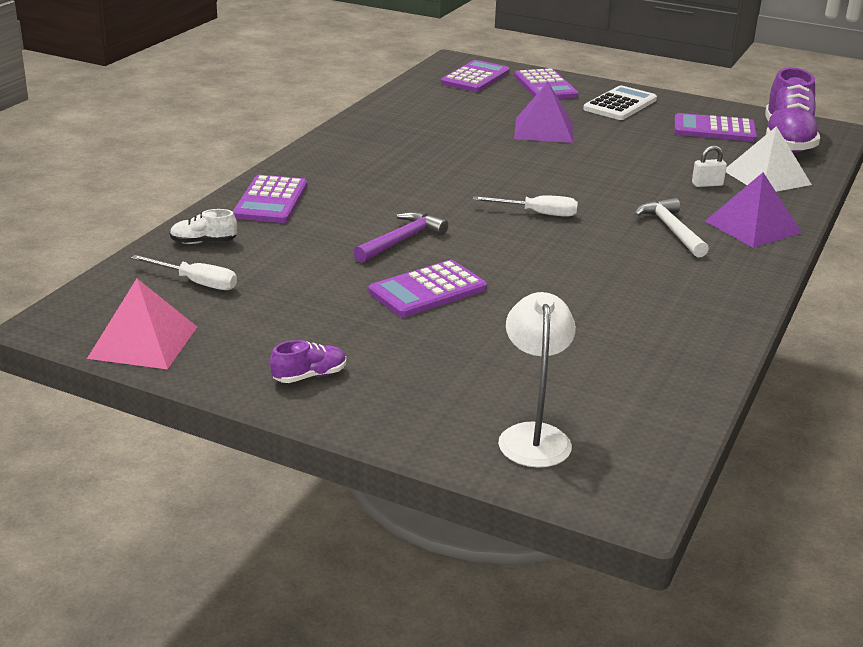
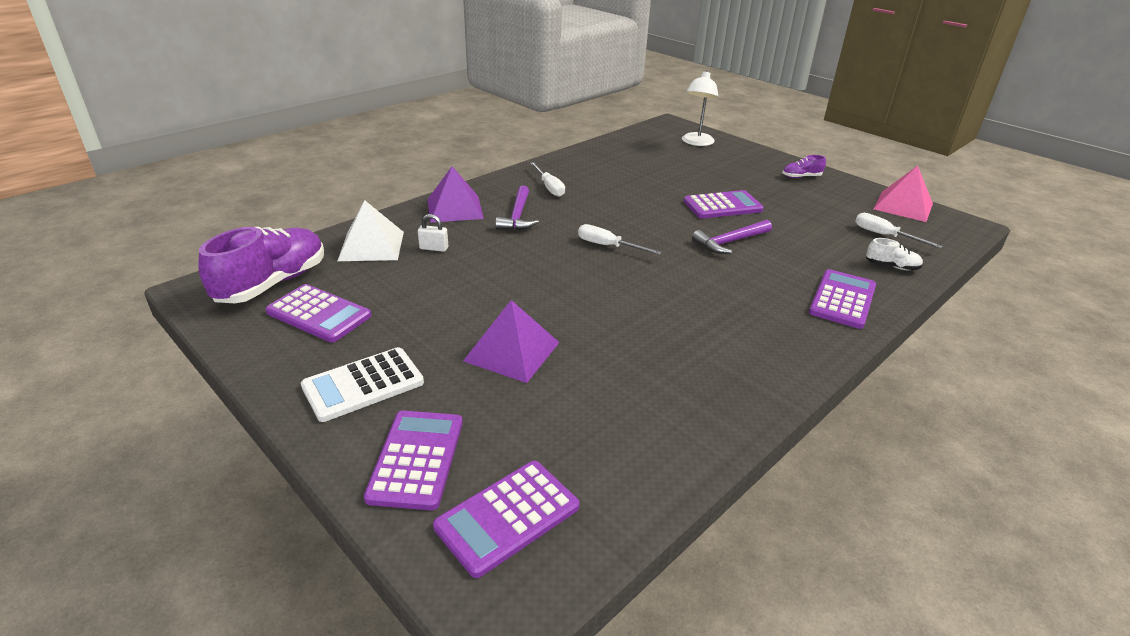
camera: 160 degrees left, 5 degrees up
white hammer [634,198,709,257] -> purple hammer [495,186,539,230]
none -> white screwdriver [530,162,565,197]

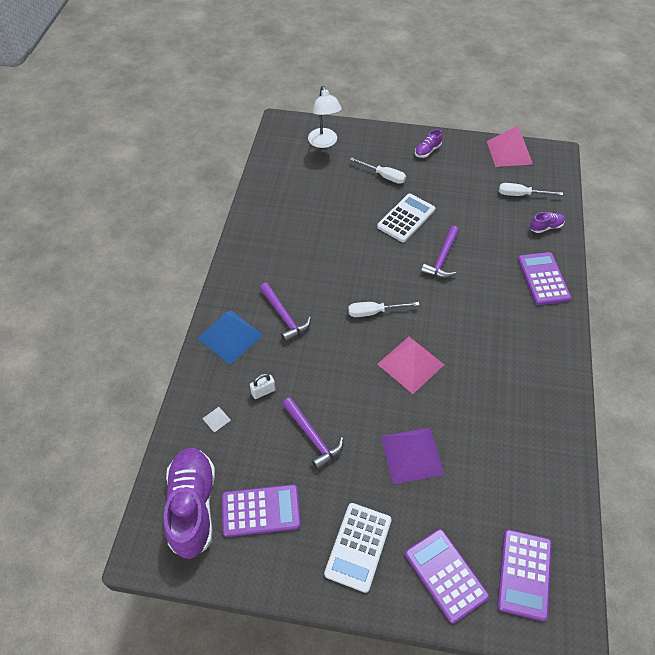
camera: 35 degrees left, 20 degrees up
white pyramid [337,200,404,261] -> white pyramid [202,407,231,432], size x0.41
purple pyramid [428,166,484,223] -> blue pyramid [197,310,263,365]
white screwdriver [530,162,565,197] -> white screwdriver moved to [350,157,406,184]
purple calculator [684,190,764,219] -> white calculator [377,194,435,242]
white shoe [866,238,923,270] -> purple shoe [530,212,565,233]
none -> purple hammer [282,397,343,470]
none -> pink pyramid [377,337,444,394]

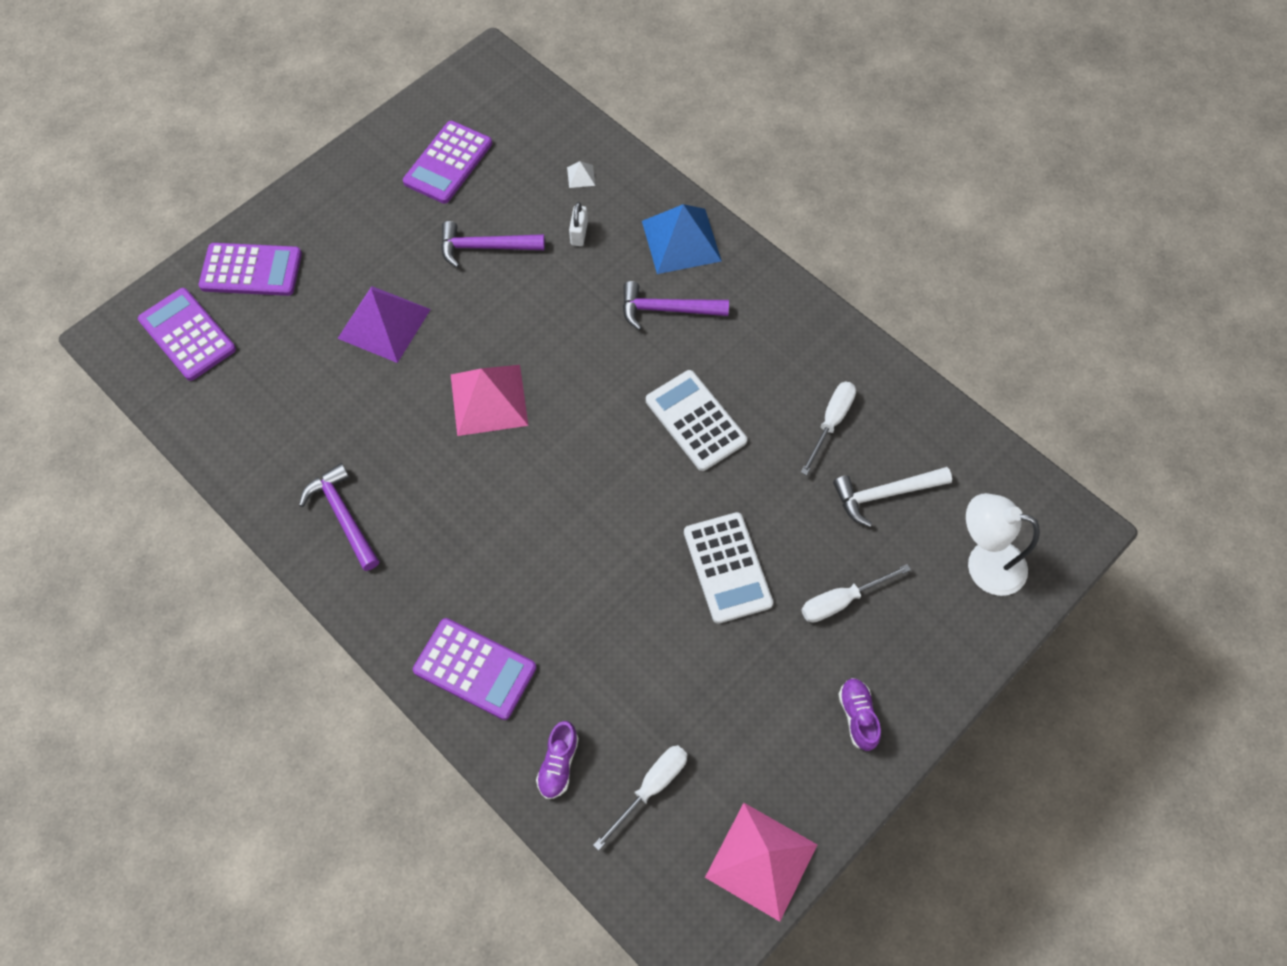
camera: 125 degrees right, 10 degrees up
purple shoe [163,448,215,559] -> none
white calculator [324,503,392,593] -> white calculator moved to [646,370,747,471]
white screwdriver [348,302,419,317] -> white screwdriver moved to [801,382,856,475]
purple hammer [421,226,459,278] -> purple hammer moved to [299,463,379,571]
none -> white hammer [833,467,952,527]

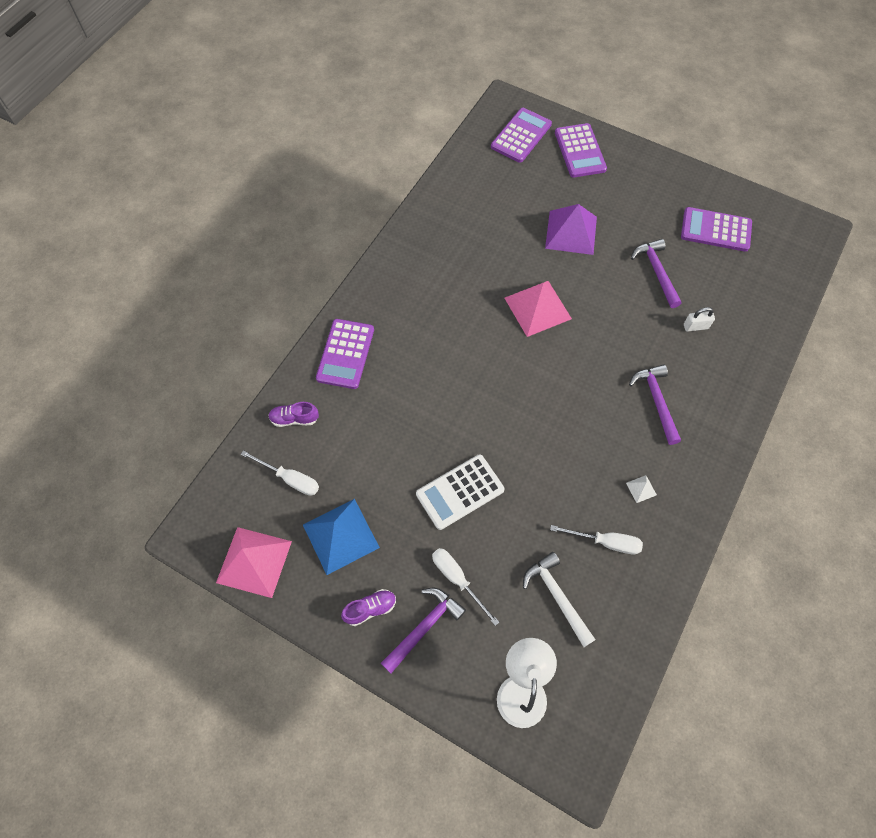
camera: 75 degrees right, 0 degrees up
purple hammer [299,463,379,571] -> purple hammer moved to [381,587,466,673]
white pyramid [567,161,595,188] -> white pyramid moved to [626,475,657,503]
blue pyramid [642,204,722,274] -> blue pyramid moved to [303,499,380,575]
white calculator [646,370,747,471] -> none

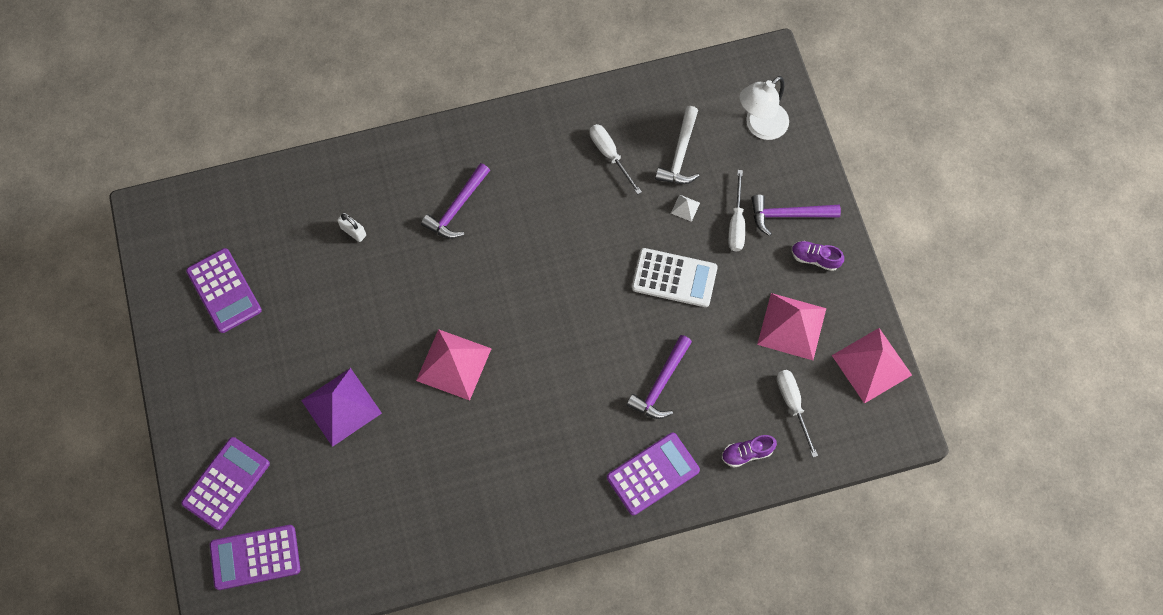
camera: 135 degrees left, 5 degrees up
purple shoe [268,402,319,427] -> purple shoe turned 120 degrees clockwise [722,435,777,468]
blue pyramid [303,499,380,575] -> pink pyramid [757,293,826,360]
white pyramid [626,475,657,503] -> white pyramid moved to [671,194,700,222]
purple hammer [631,239,682,308] -> purple hammer moved to [627,335,692,419]

